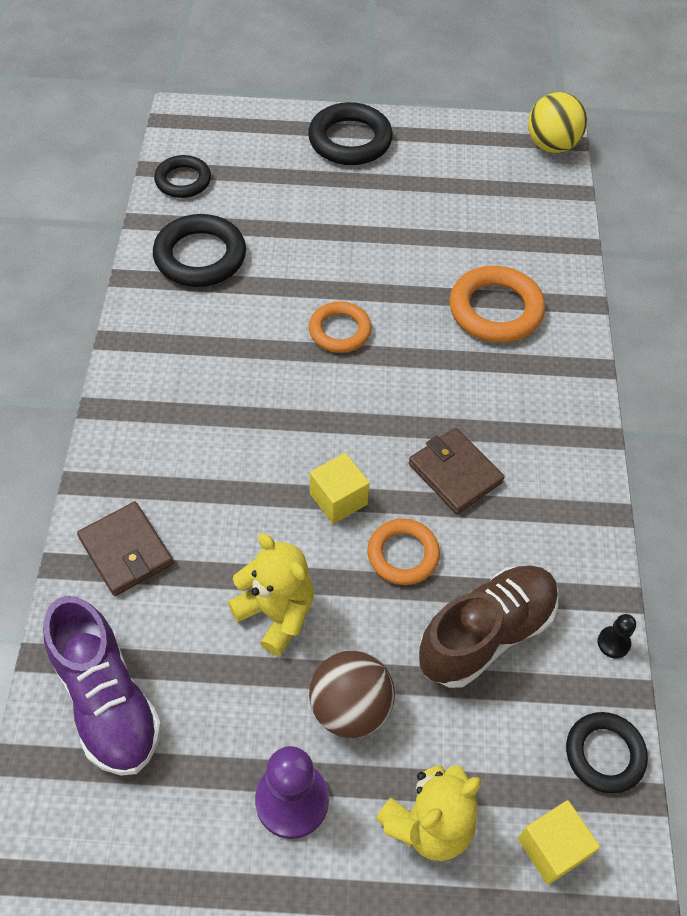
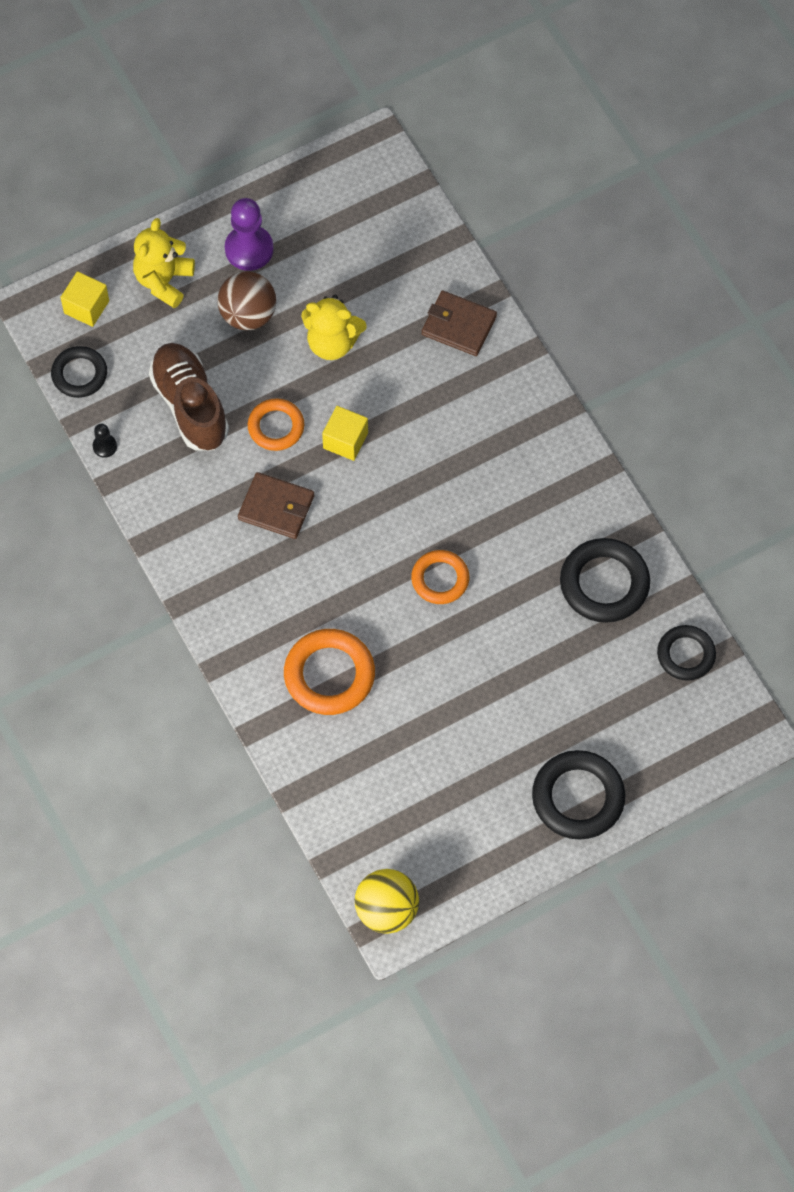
camera: 150 degrees right, 10 degrees up
purple shoe [43,596,162,776] -> none
brown shoe [418,565,559,688] -> brown shoe turned 135 degrees clockwise [149,343,229,451]

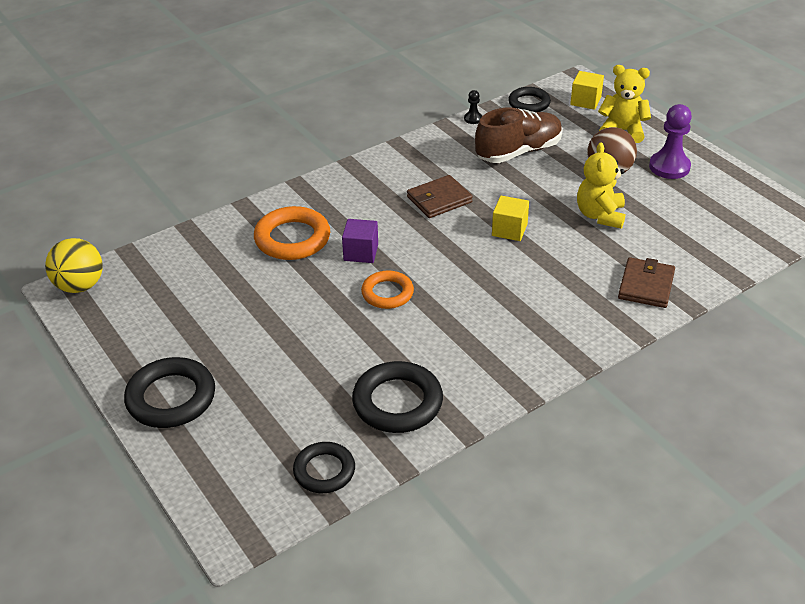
camera: 85 degrees right, 25 degrees down
brown wallet [238,472,314,539] -> brown wallet turned 45 degrees clockwise [407,175,473,218]
orange ring [248,398,304,451] -> none
none -> purple cube [342,219,378,263]

